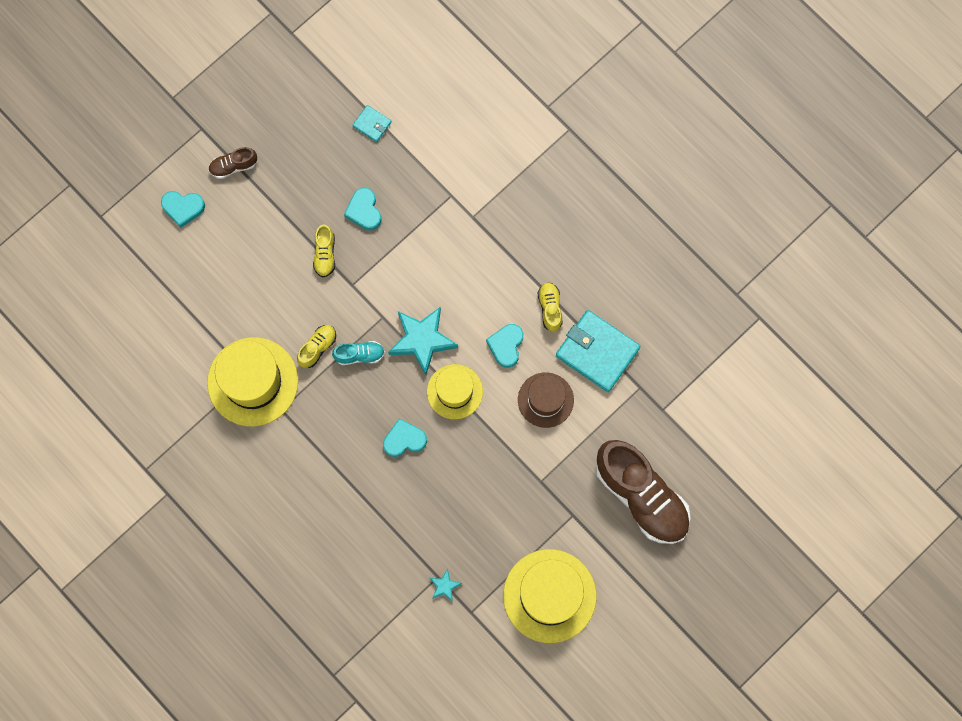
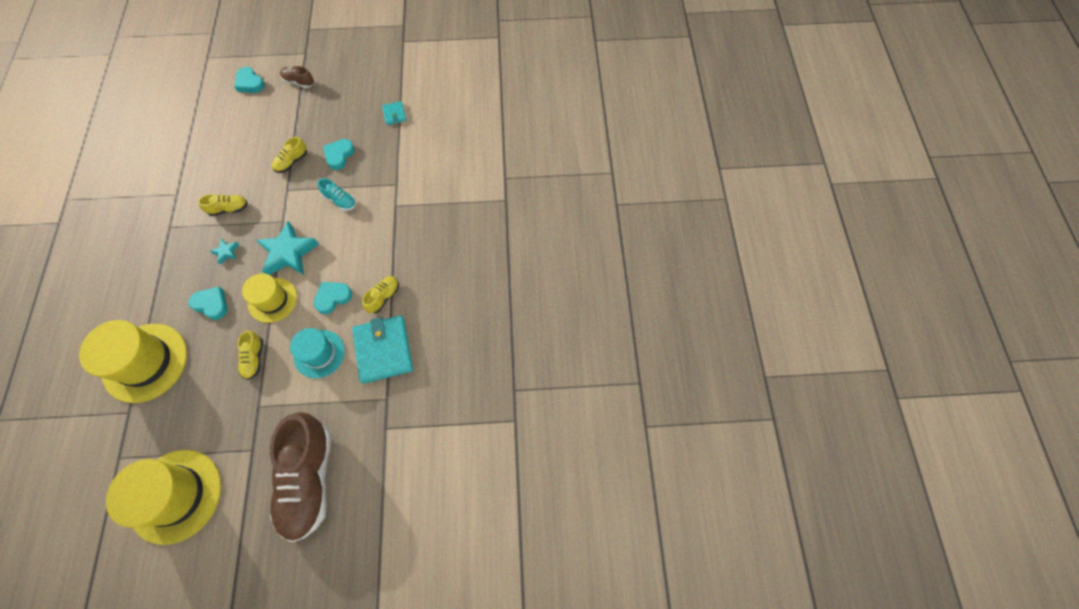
camera: 40 degrees right, 10 degrees down
yellow hat [207,337,298,426] -> yellow hat moved to [79,320,187,403]
turquoise shoe [332,341,385,365] -> turquoise shoe moved to [317,178,356,211]
turquoise star [430,569,462,602] -> turquoise star moved to [210,239,239,265]
brown hat [518,372,574,428] -> turquoise hat [290,328,345,378]
none -> yellow shoe [237,331,263,380]

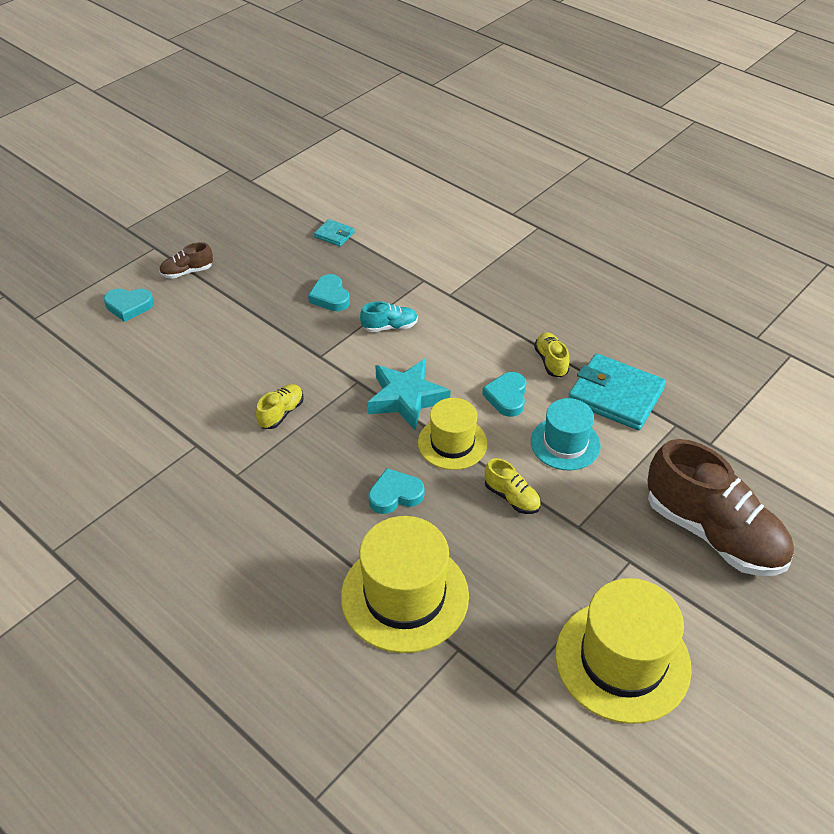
camera: 45 degrees left, 20 degrees down
turquoise star [210,239,239,265] -> none
yellow shoe [272,137,307,173] -> none

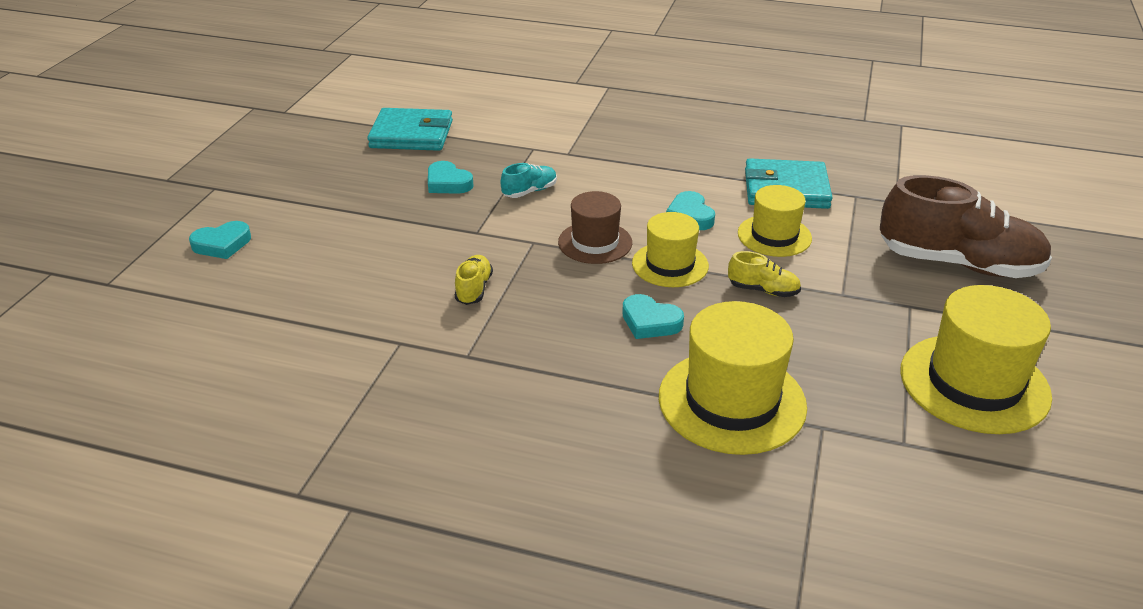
camera: 25 degrees left, 10 degrees down
brown shoe [159,242,213,279] -> none
turquoise wallet [314,219,355,246] -> turquoise wallet [367,108,453,151], size x2.10
turquoise star [368,359,451,430] -> brown hat [558,191,632,264]
turquoise heart [368,468,425,514] -> turquoise heart turned 105 degrees counterclockwise [622,294,684,339]
turquoise hat [531,398,601,471] -> yellow hat [738,185,812,257]
yellow shoe [534,332,569,377] -> none

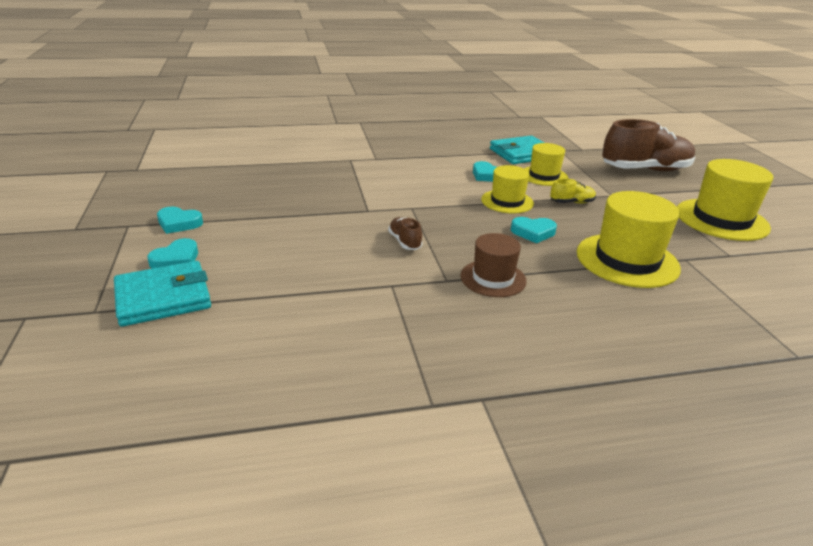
camera: 30 degrees left, 5 degrees down
turquoise wallet [367,108,453,151] -> turquoise wallet moved to [114,261,211,327]
turquoise heart [428,161,473,194] -> turquoise heart moved to [157,207,203,234]
yellow shoe [455,255,493,305] -> brown shoe [388,217,423,250]
turquoise shoe [501,163,557,198] -> none
brown hat [558,191,632,264] -> brown hat moved to [461,233,527,297]

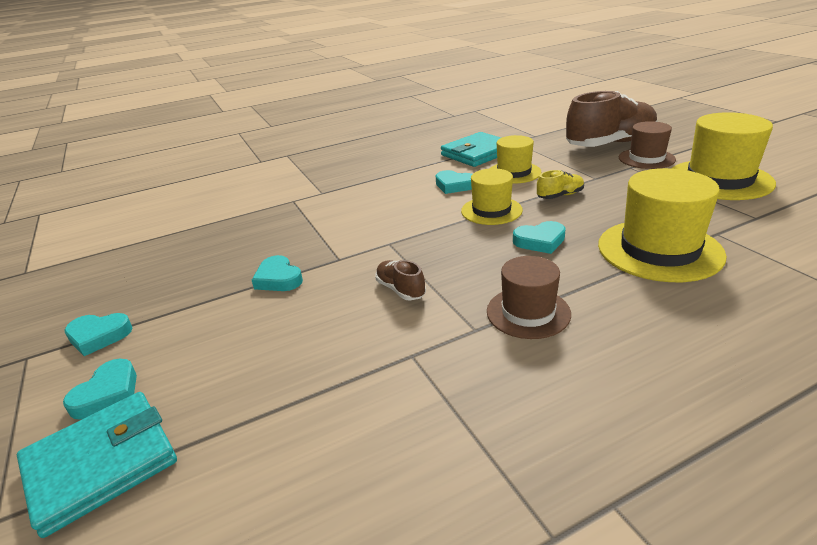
camera: 10 degrees left, 0 degrees up
none -> turquoise heart [252,255,303,291]
none -> brown hat [619,121,676,169]

